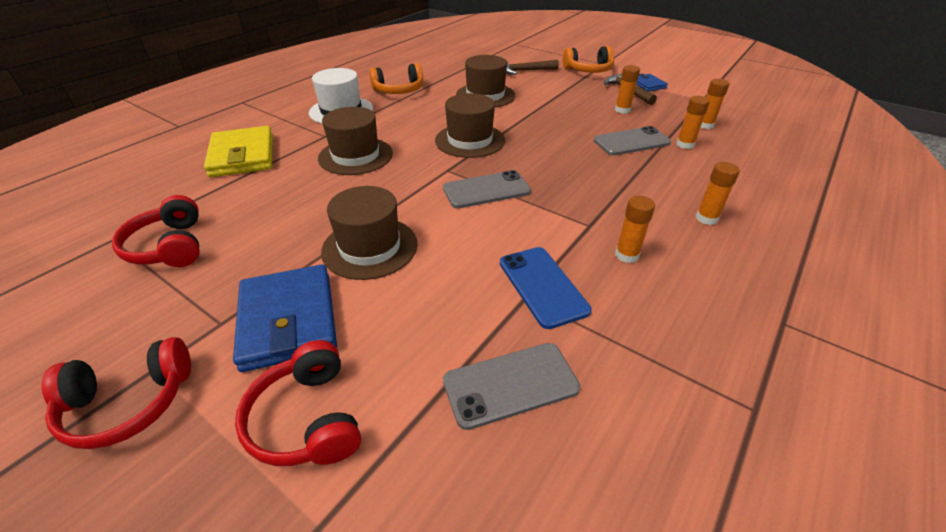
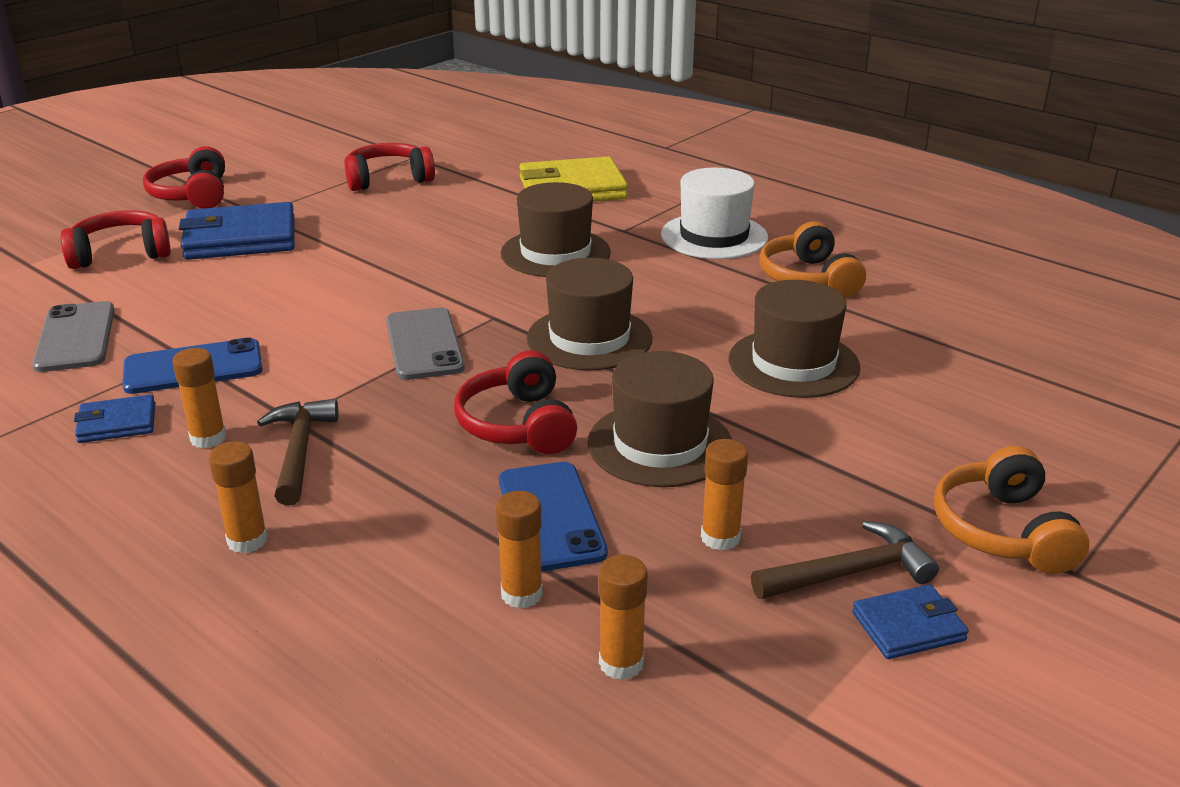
camera: 95 degrees right, 10 degrees down
brown hat [321,186,418,280] -> brown hat moved to [588,351,732,487]
brown hammer [506,60,559,75] -> brown hammer moved to [257,399,339,506]
grey phone [594,126,671,156] -> blue phone [499,462,608,572]
none -> blue wallet [74,394,155,443]
none -> red headphones [454,350,577,454]

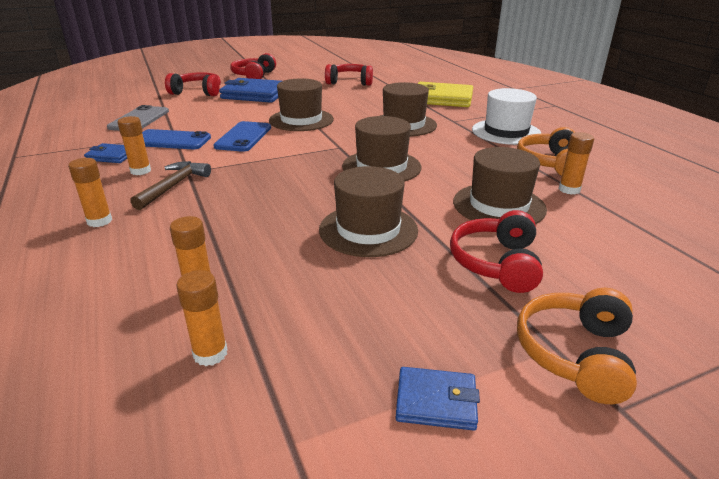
camera: 25 degrees right, 0 degrees up
grey phone [386,308,465,380] -> none
red headphones [454,350,577,454] -> red headphones moved to [450,210,543,293]
blue phone [499,462,608,572] -> blue phone moved to [213,121,271,152]
orange glue stick [701,439,748,551] -> orange glue stick moved to [559,132,594,195]
brown hammer [751,521,939,599] -> none
none -> brown hat [269,78,334,131]

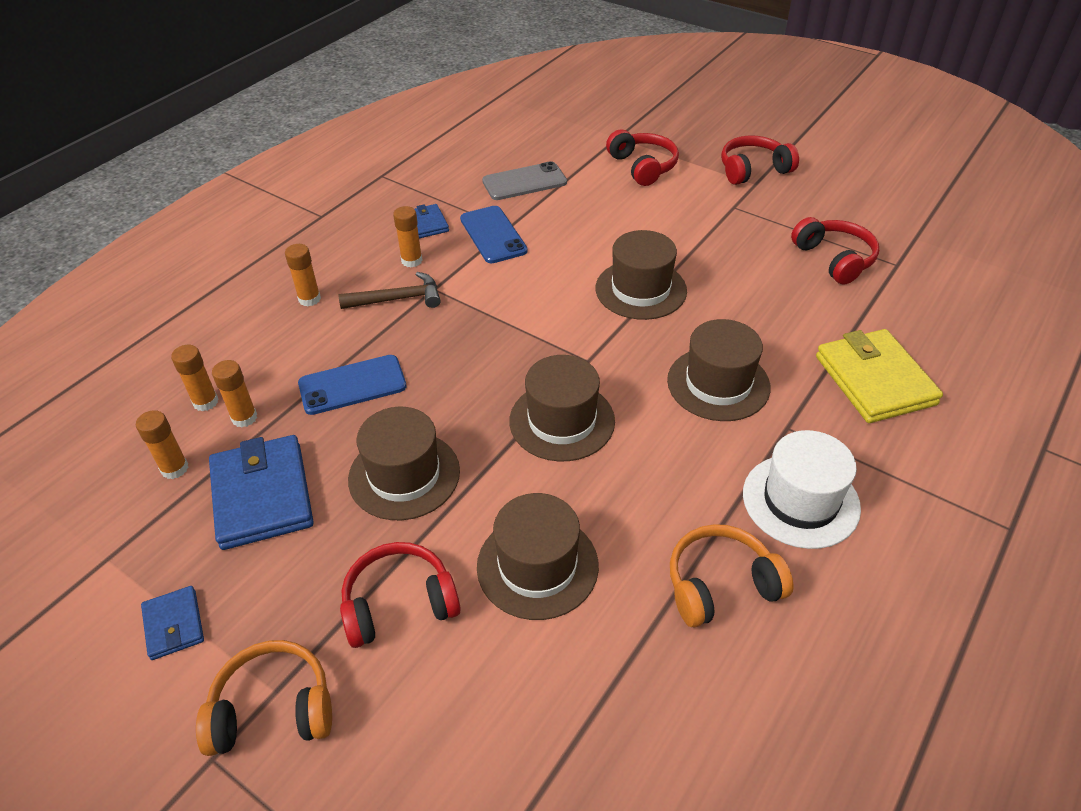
camera: 60 degrees right, 15 degrees up
blue phone [213,121,271,152] -> blue phone moved to [298,355,406,415]
blue wallet [219,78,281,103] -> blue wallet moved to [209,435,314,550]
orange glue stick [559,132,594,195] -> orange glue stick moved to [171,345,218,411]

